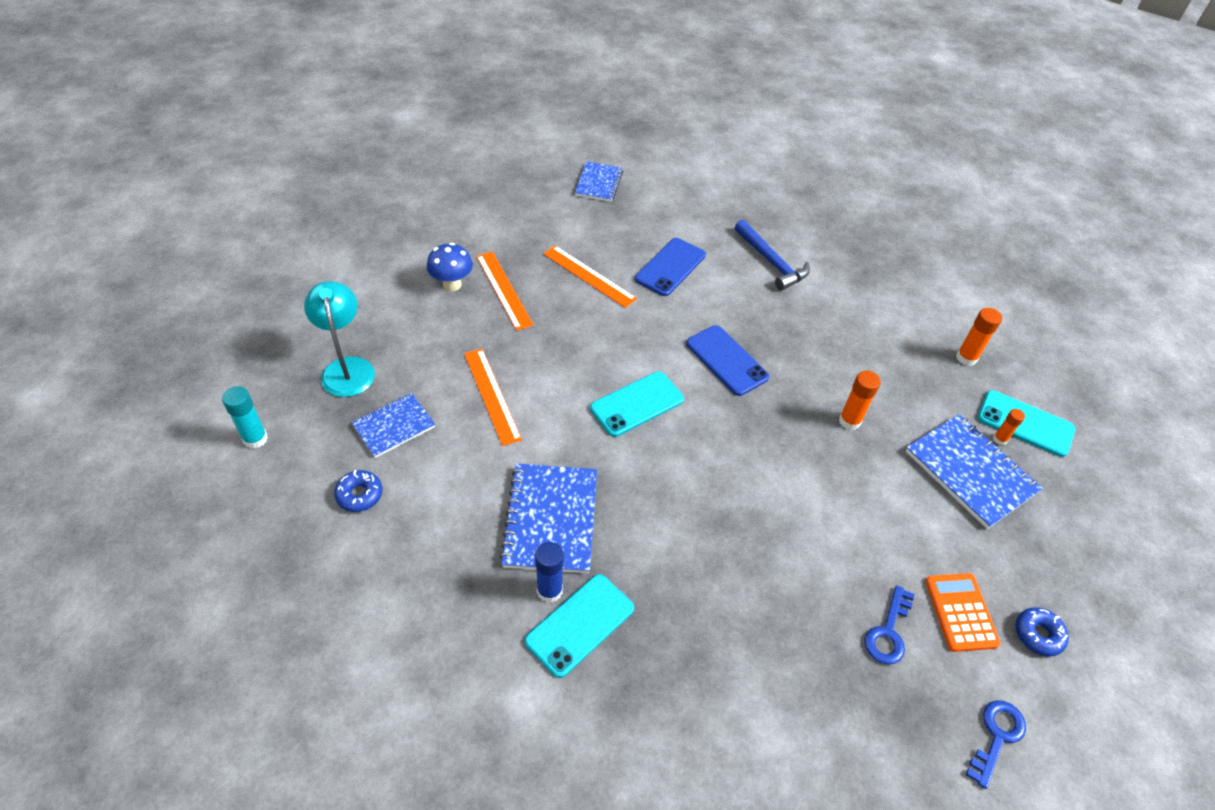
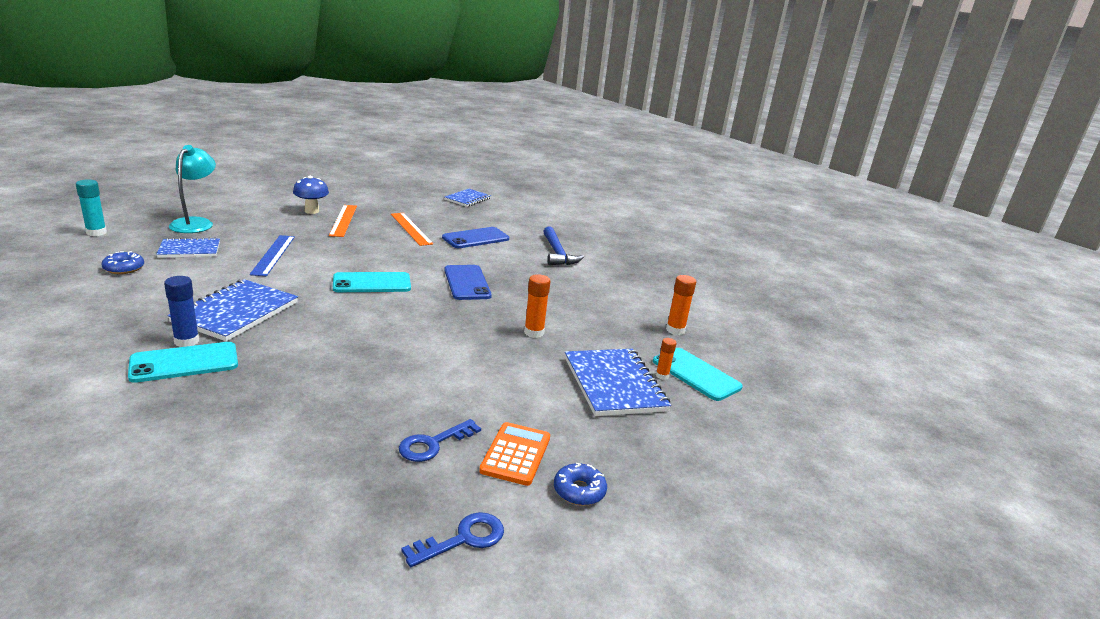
camera: 20 degrees right, 25 degrees down
orange ruler [464,349,522,446] -> blue ruler [249,235,295,276]

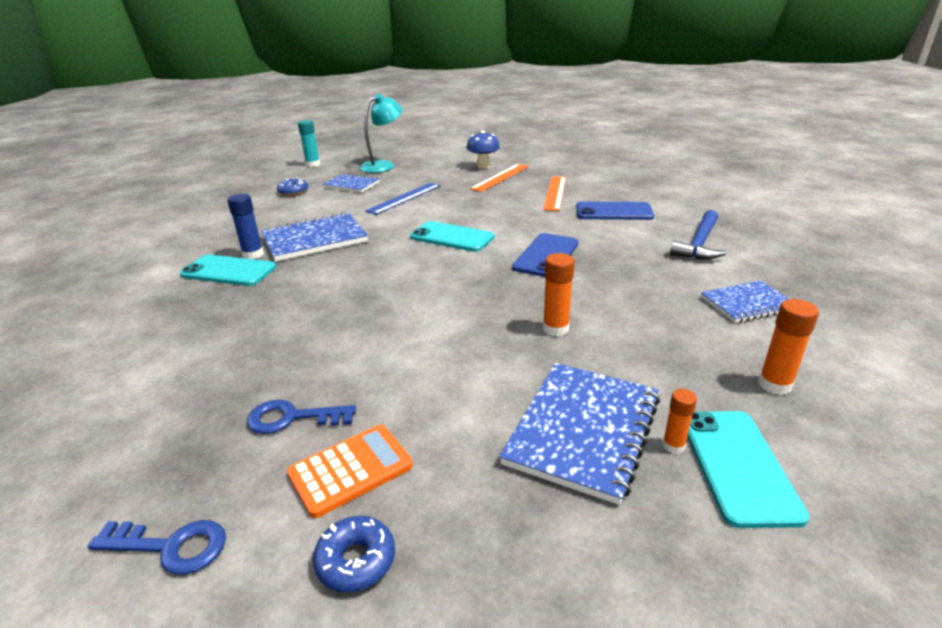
camera: 45 degrees right, 5 degrees up
blue notebook [444,189,491,207] -> blue notebook moved to [701,281,789,323]

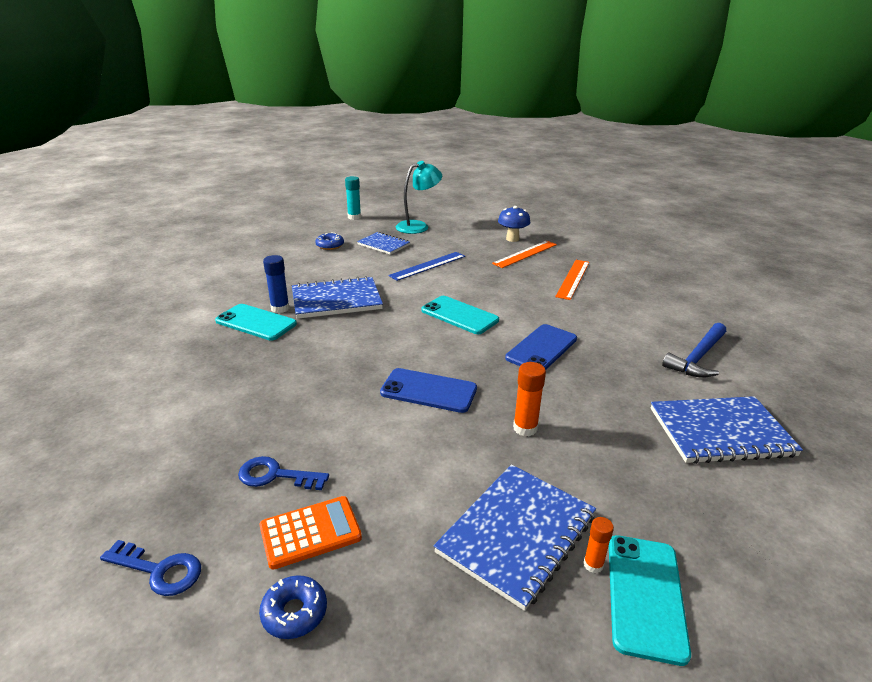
camera: 10 degrees right, 0 degrees up
blue phone [576,201,654,220] -> blue phone moved to [380,368,477,413]
blue notebook [701,281,789,323] -> blue notebook [651,396,803,464], size x1.60
orange glue stick [758,299,819,395] -> none

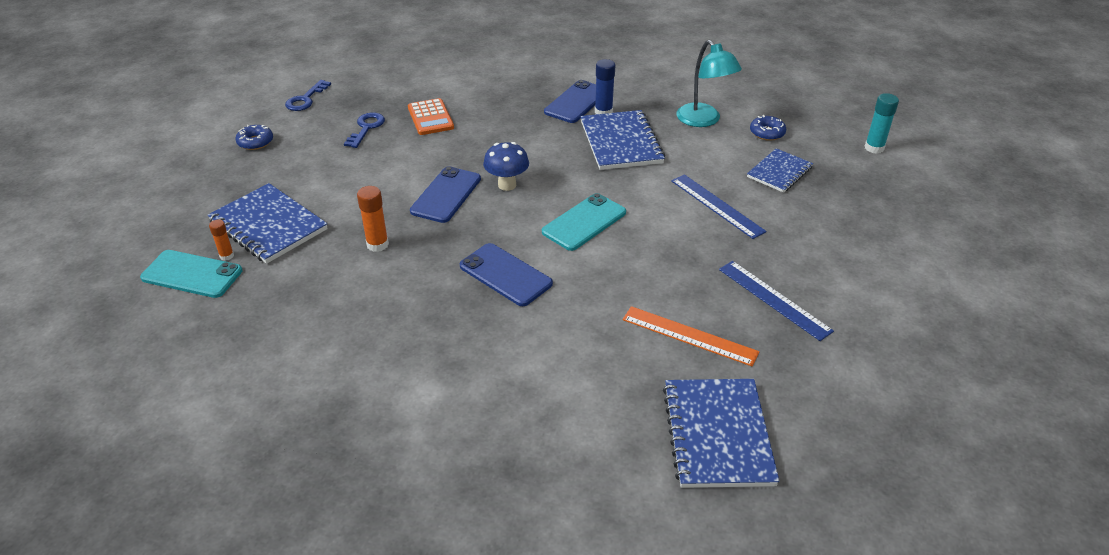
camera: 95 degrees right, 10 degrees up
turquoise phone [215,304,297,341] -> blue phone [544,80,596,123]
orange calculator [259,496,362,570] -> orange calculator moved to [408,98,454,135]
turquoise lamp [396,161,442,234] -> turquoise lamp moved to [676,40,742,127]
orange ruler [492,241,557,268] -> blue ruler [719,261,834,341]
blue mushroom [498,206,530,242] -> blue mushroom moved to [483,142,529,191]
blue notebook [651,396,803,464] -> blue notebook moved to [663,379,780,488]
blue hammer [662,323,726,378] -> none

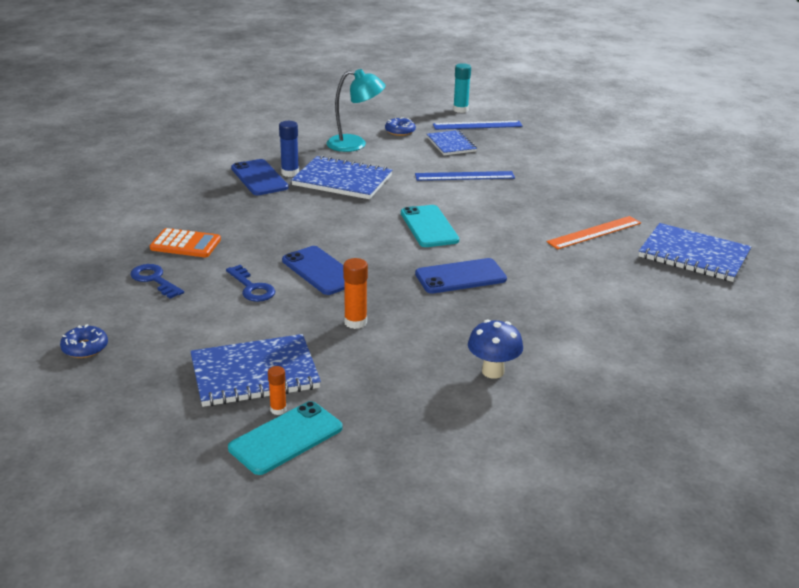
camera: 60 degrees left, 10 degrees down
blue key [285,80,331,111] -> blue key moved to [226,265,275,302]
blue mushroom [483,142,529,191] -> blue mushroom moved to [468,320,523,379]
blue ruler [719,261,834,341] -> blue ruler moved to [433,121,523,130]

